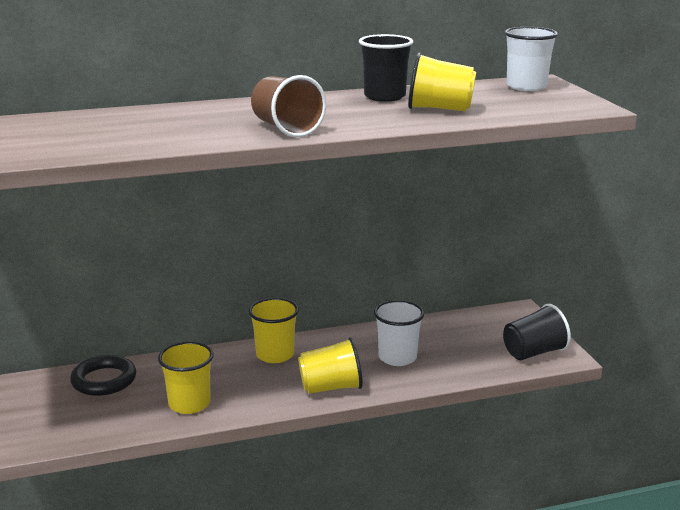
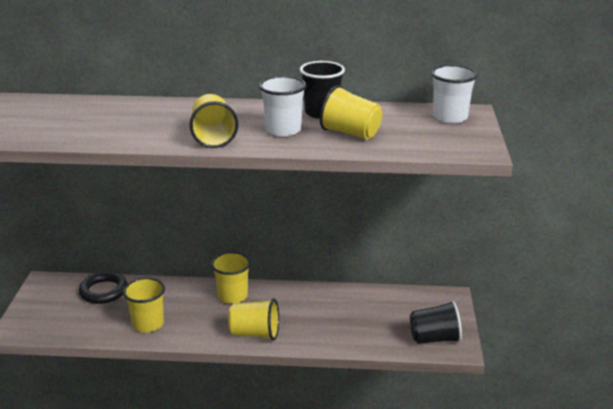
camera: 20 degrees right, 5 degrees up
brown cup [251,75,326,137] -> yellow cup [190,94,239,148]
white cup [374,300,424,366] -> white cup moved to [259,76,306,137]

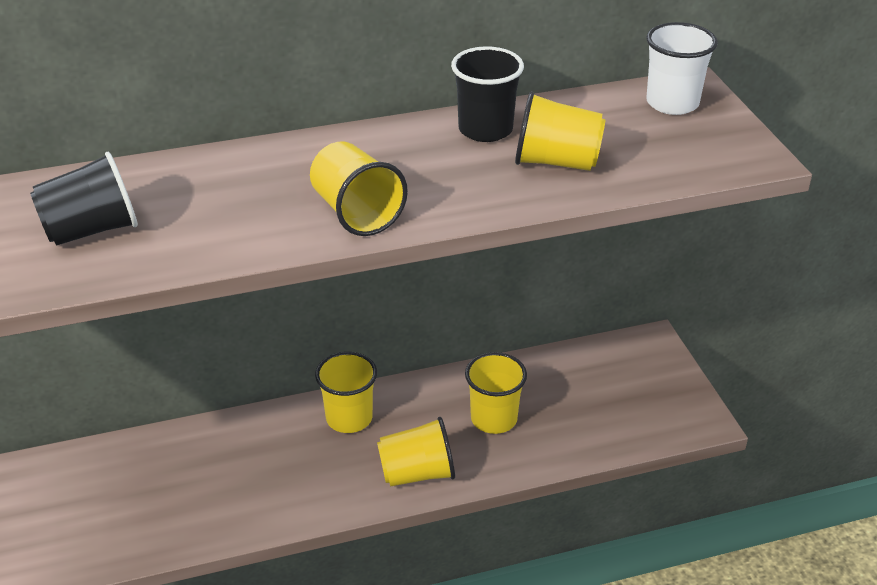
camera: 20 degrees left, 10 degrees up
black ring [79,272,128,304] -> none
yellow cup [123,277,165,332] -> yellow cup moved to [465,352,527,434]
white cup [259,76,306,137] -> none
black cup [410,301,462,344] -> black cup moved to [30,152,138,246]

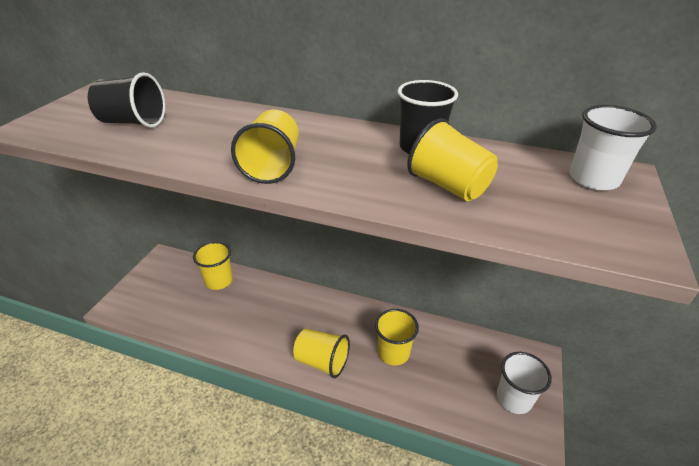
camera: 35 degrees right, 0 degrees up
yellow cup [315,352,377,433] -> yellow cup moved to [193,242,233,290]
none -> white cup [497,352,552,414]

